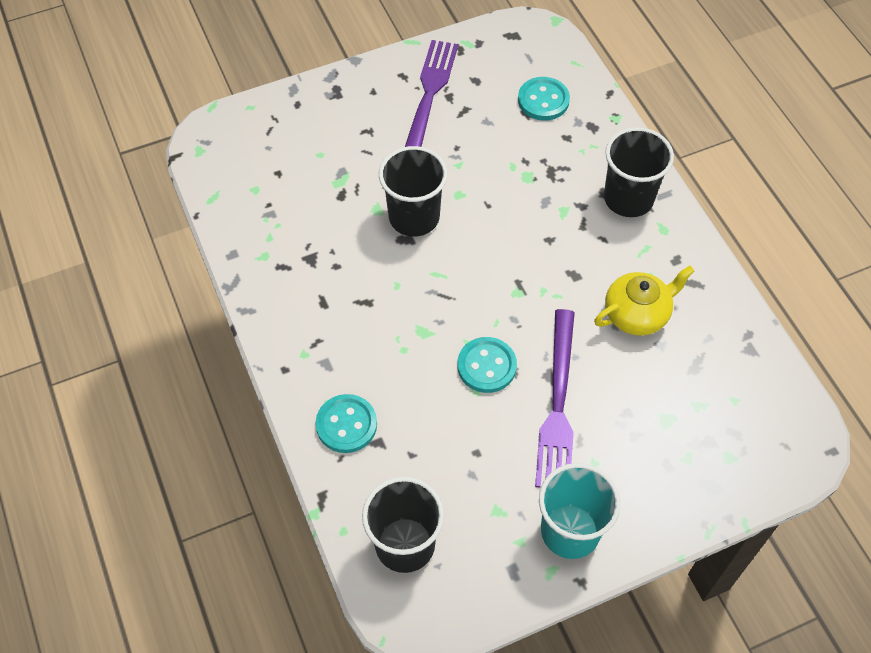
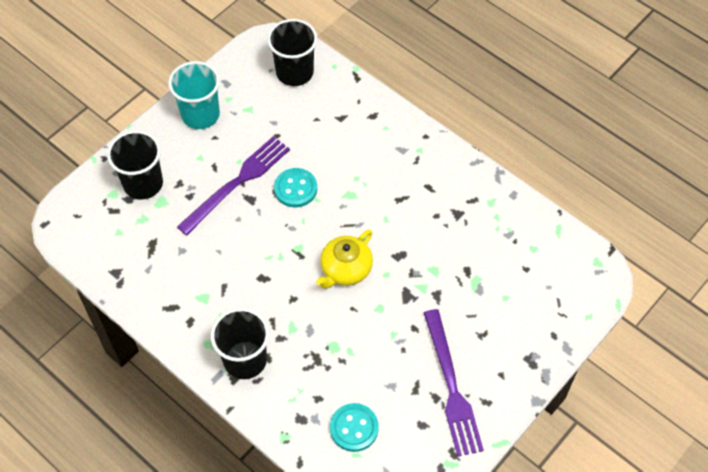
camera: 155 degrees right, 0 degrees up
turquoise button [316,394,377,453] -> none
black cup [379,146,447,237] -> black cup moved to [107,130,163,199]
purple fork [535,309,575,488] -> purple fork turned 60 degrees clockwise [177,136,290,235]
yellow teapot [594,266,694,336] -> yellow teapot moved to [316,230,373,289]

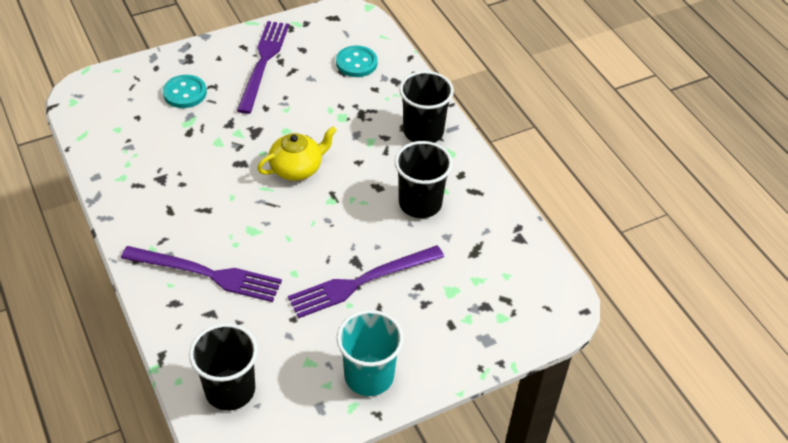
camera: 160 degrees left, 10 degrees down
black cup [107,130,163,199] -> black cup moved to [395,141,453,218]
turquoise button [274,168,317,207] -> turquoise button moved to [163,75,207,108]
none -> purple fork [121,246,282,302]

